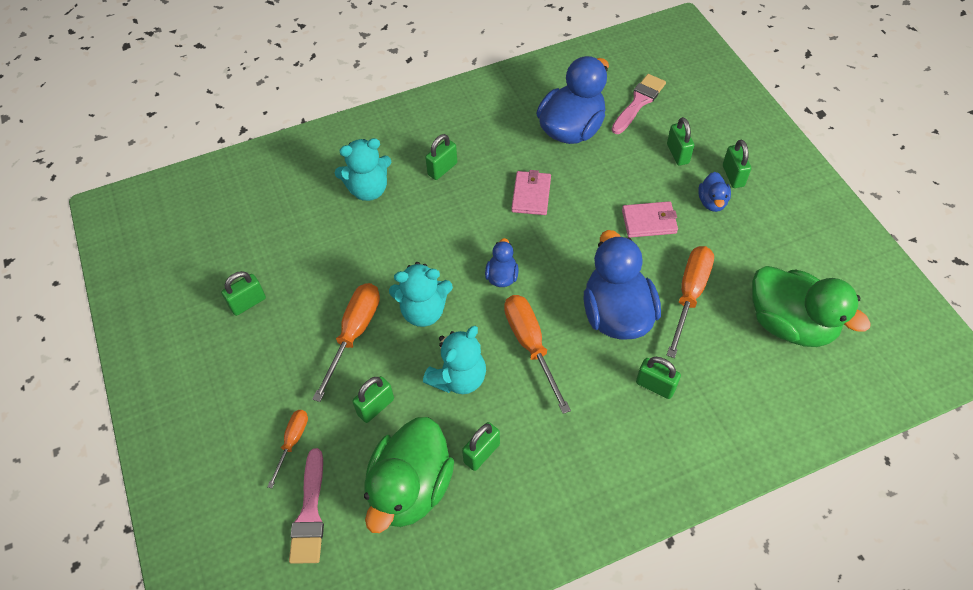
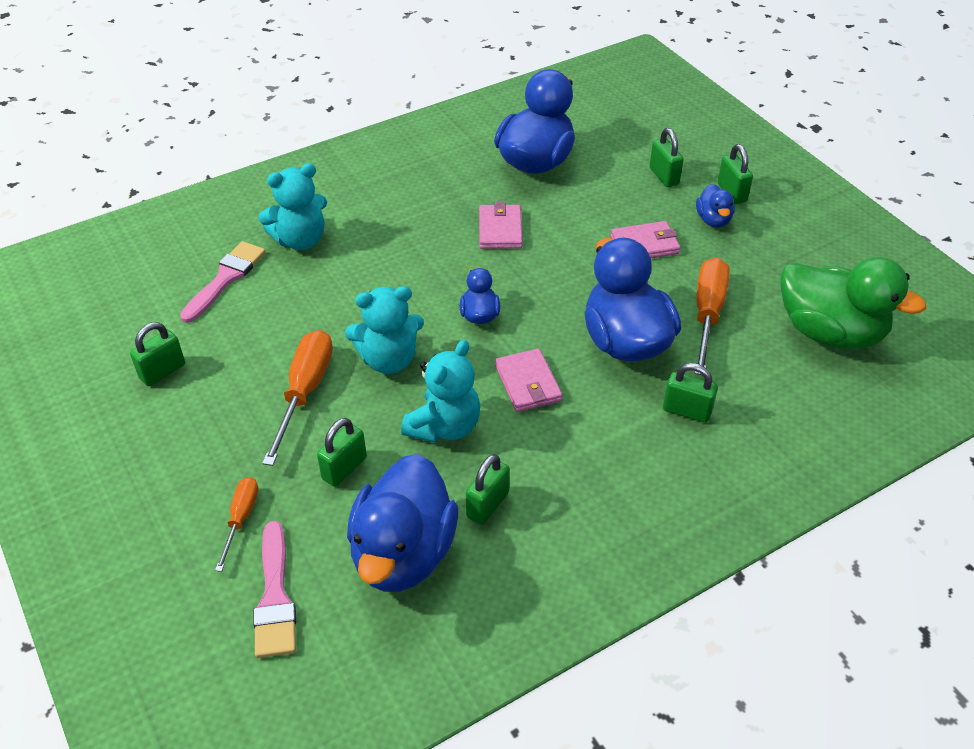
camera: 10 degrees left, 10 degrees down
green duck [364,417,454,533] -> blue duck [347,454,458,592]
green padlock [425,134,457,180] -> none
orange screwdriver [504,295,571,414] -> pink wallet [495,348,563,412]
pink brush [612,74,666,134] -> pink brush moved to [180,241,266,323]

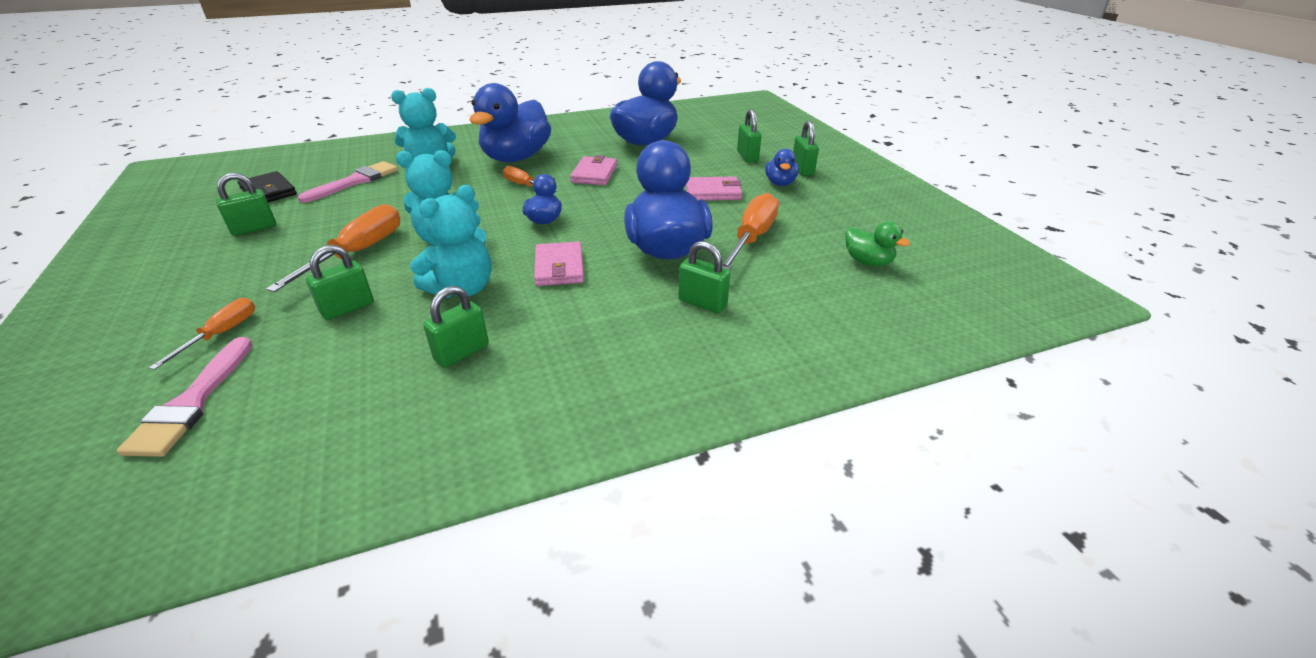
camera: 10 degrees right, 10 degrees down
blue duck [347,454,458,592] -> blue duck moved to [469,83,551,162]
green duck [781,257,926,349] -> green duck [845,221,910,266], size x0.47
none -> black wallet [238,171,297,202]
none -> orange screwdriver [503,166,557,192]

